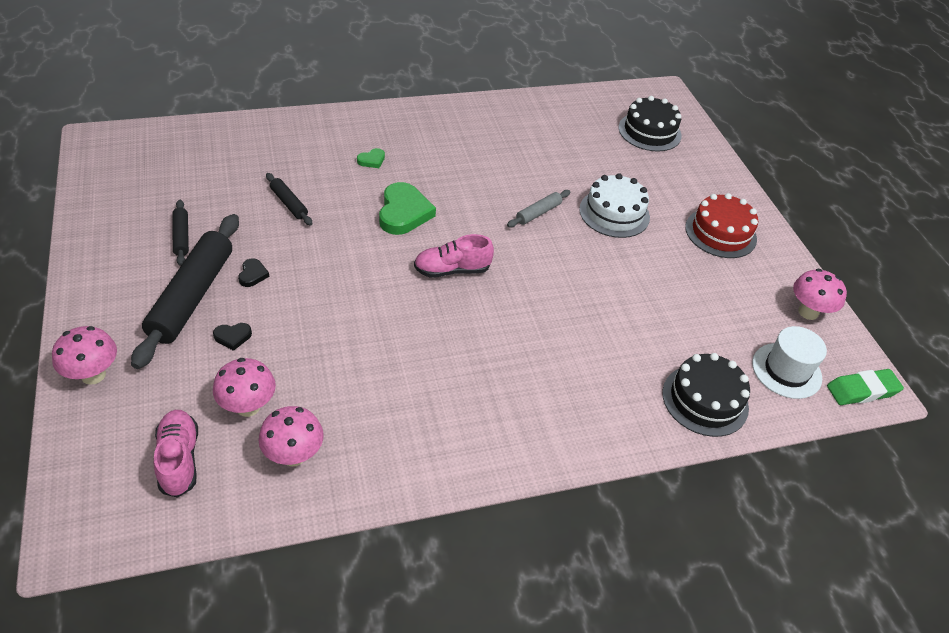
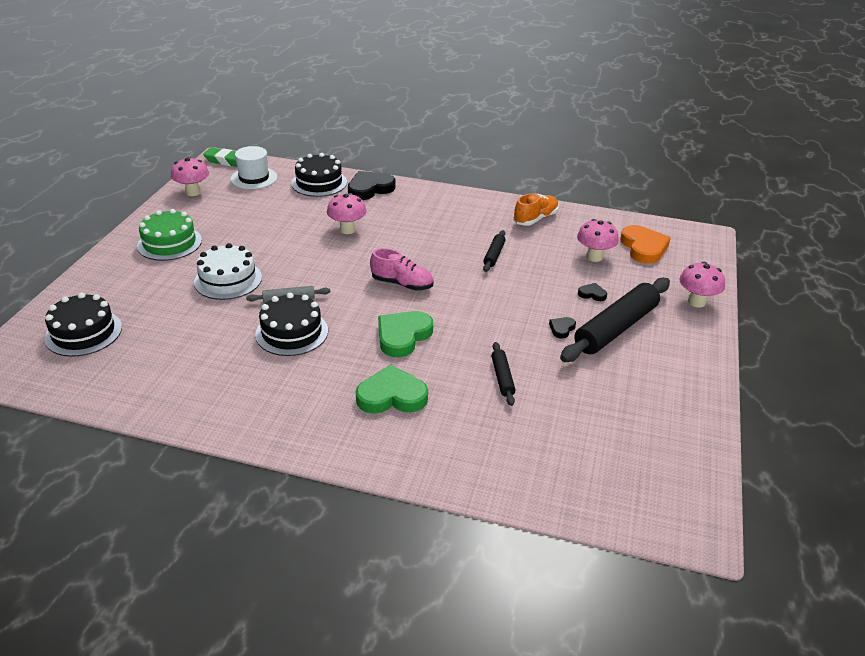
camera: 145 degrees left, 10 degrees down
pink shoe [154,410,198,498] -> orange heart [620,225,671,264]
black rolling pin [172,200,189,266] -> black rolling pin moved to [483,230,506,272]
pink mushroom [259,406,324,466] -> pink mushroom moved to [327,193,367,234]
green heart [357,148,385,168] -> green heart [356,365,428,414], size x2.11
red cake [685,193,758,258] -> green cake [137,209,202,261]
none -> black cake [255,293,328,356]
none -> black heart [348,171,395,200]
none -> orange shoe [513,194,559,226]

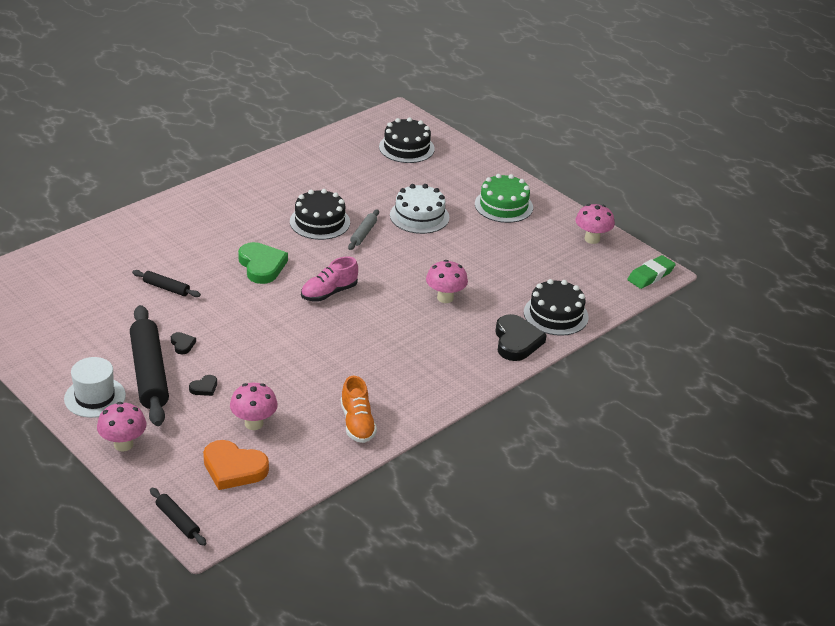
camera: 120 degrees right, 0 degrees up
white hat [231,146,277,189] -> white hat moved to [64,357,126,418]
green heart [356,365,428,414] -> none
black rolling pin [483,230,506,272] -> black rolling pin moved to [150,488,206,546]

